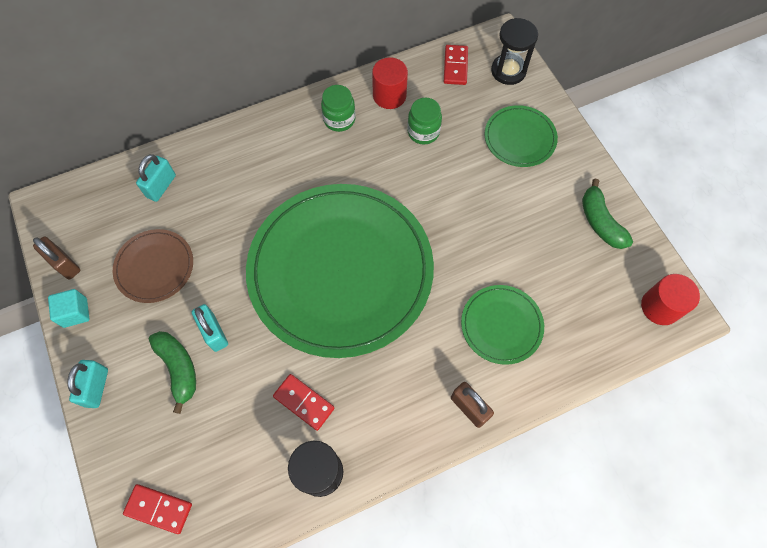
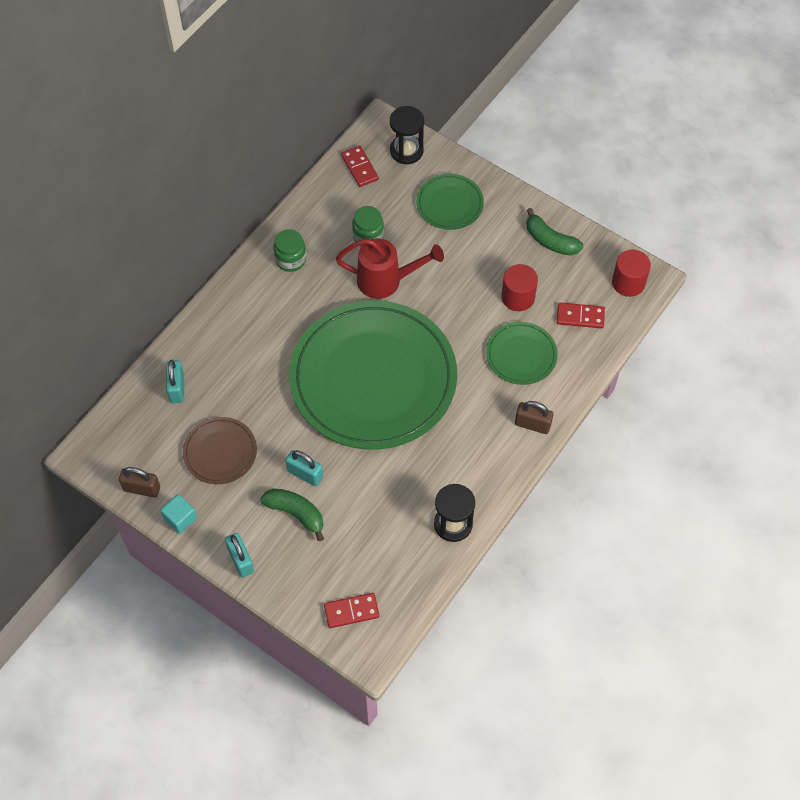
camera: 30 degrees left, 5 degrees down
red domino [273,374,335,431] -> red domino moved to [557,303,605,329]
red cylinder [372,57,408,109] -> red cylinder moved to [501,264,538,311]
none -> red watering can [336,238,444,299]

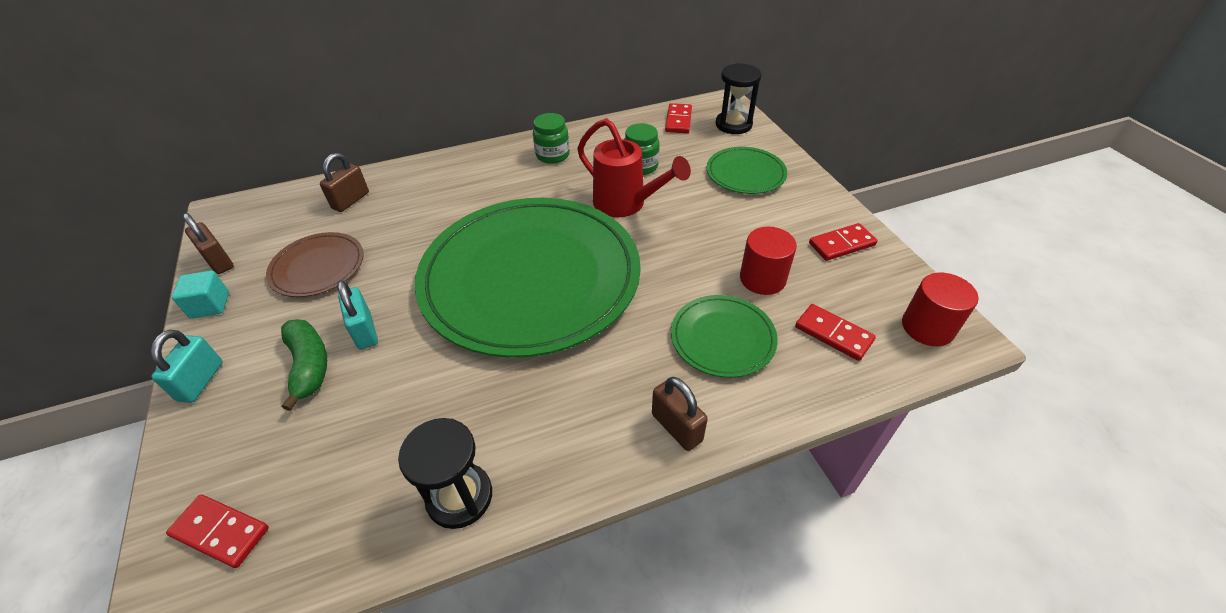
camera: 35 degrees right, 15 degrees down
turquoise padlock [166,360,184,403] -> brown padlock [320,153,369,212]
green banana [526,208,583,256] -> red domino [809,223,878,261]

